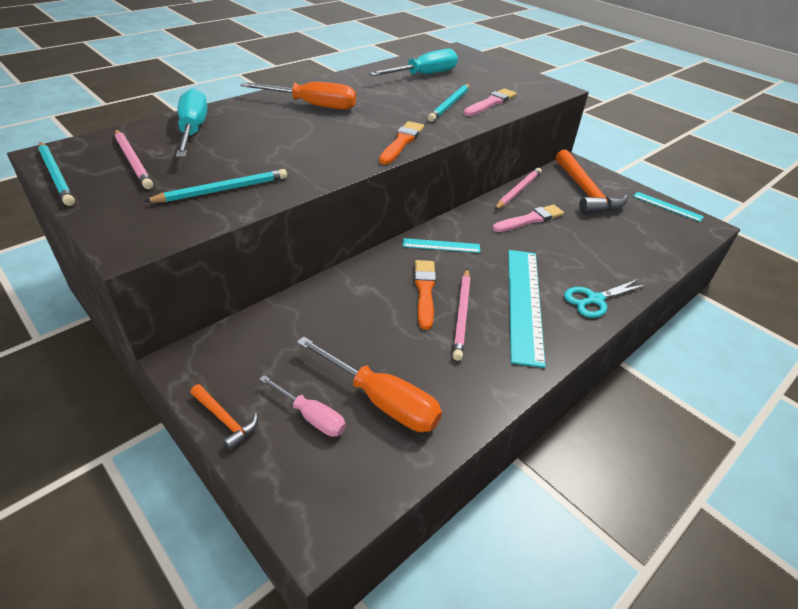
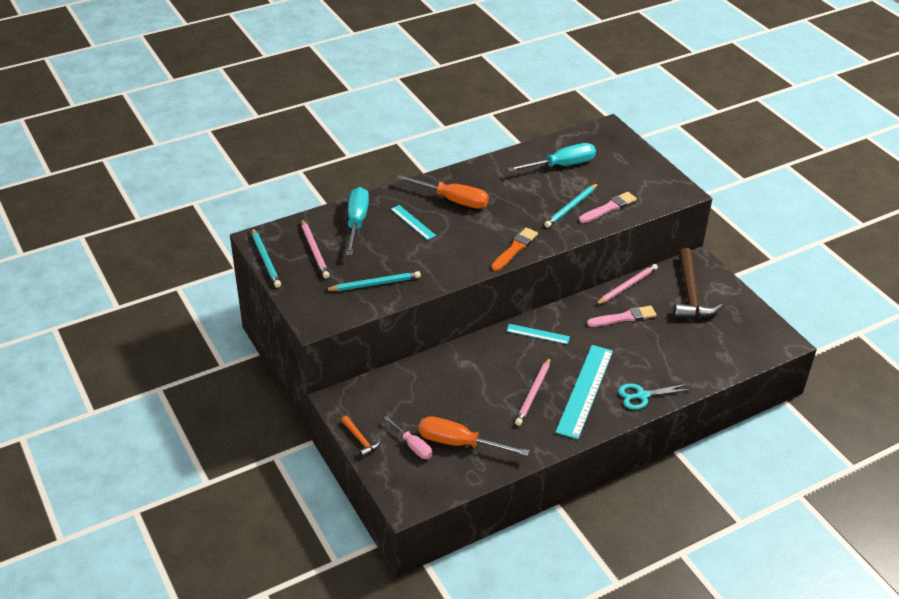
camera: 15 degrees right, 0 degrees up
orange screwdriver [297,336,442,432] -> orange screwdriver turned 150 degrees clockwise [419,416,529,456]
orange brush [414,260,436,330] -> none
orange hammer [556,150,628,214] -> brown hammer [674,248,723,318]
turquoise ruler [633,192,704,222] -> turquoise ruler moved to [391,205,436,240]

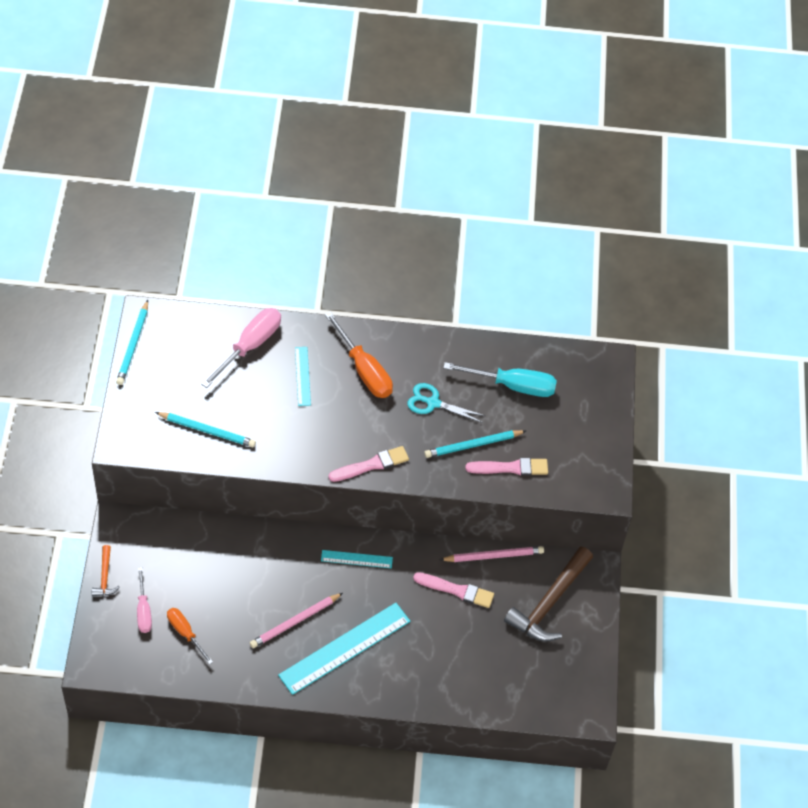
camera: 30 degrees right, 15 degrees up
pink pencil [301,219,330,278] -> none
turquoise screwdriver [346,187,369,255] -> pink screwdriver [201,308,281,388]
orange screwdriver [419,416,529,456] -> orange screwdriver [167,608,213,664], size x0.61
orange brush [491,228,538,271] -> pink brush [328,446,409,482]
turquoise ruler [506,324,570,344] -> turquoise ruler turned 45 degrees counterclockwise [321,550,393,568]
turquoise scissors [618,384,692,410] -> turquoise scissors moved to [407,383,485,423]

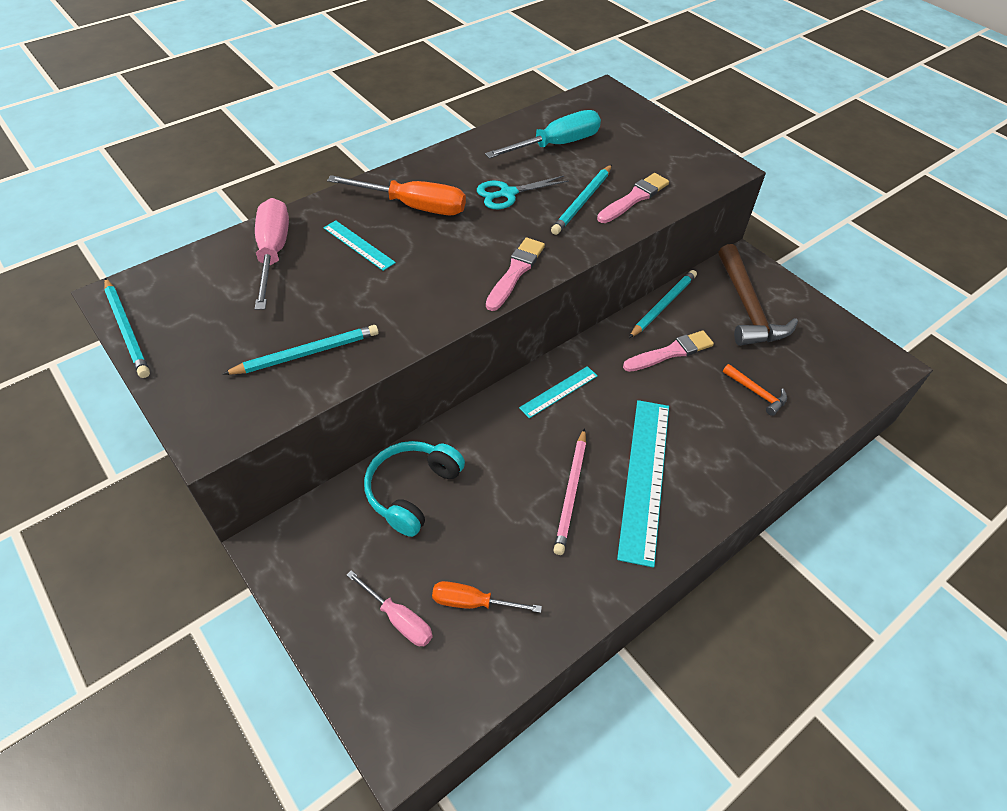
camera: 40 degrees left, 5 degrees down
orange hammer [92,545,120,596] -> orange hammer moved to [723,364,787,416]
pink pencil [440,546,544,562] -> turquoise pencil [629,270,697,338]
none -> turquoise headphones [364,441,465,537]

